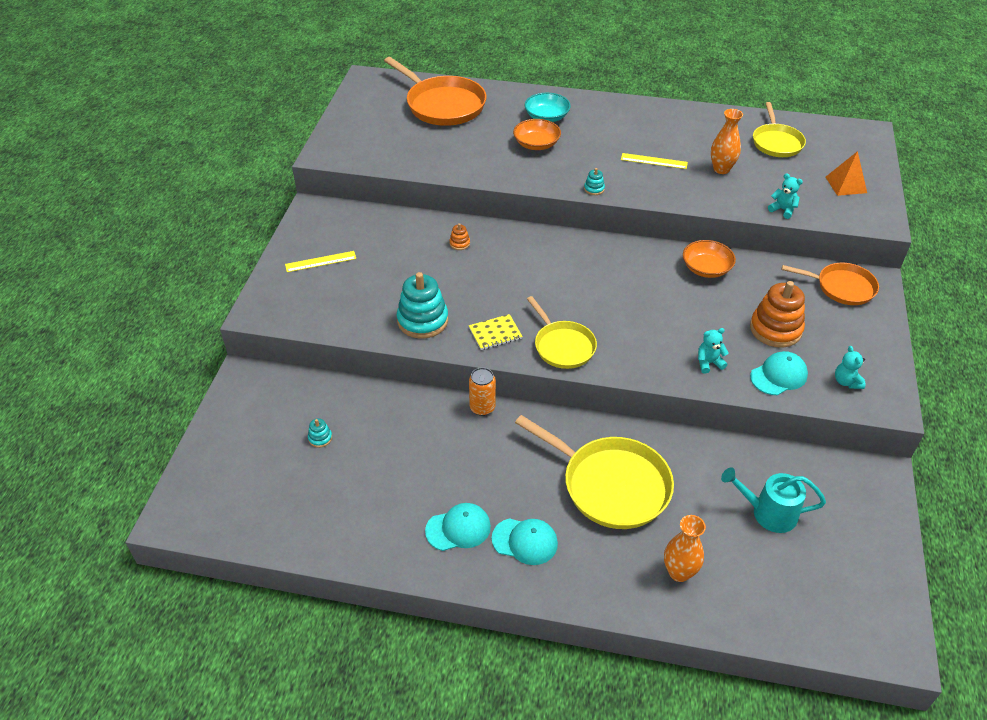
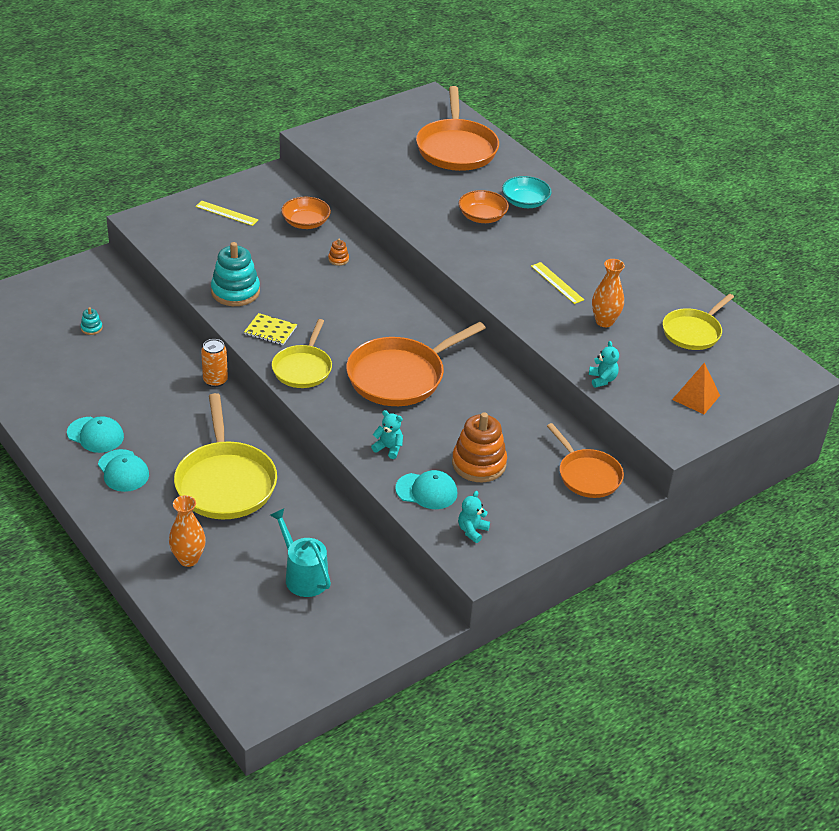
camera: 40 degrees right, 5 degrees down
turquoise stacking toy [584,168,605,195] -> none
orange bowl [683,240,736,278] -> orange bowl moved to [281,197,331,229]
none -> orange pan [346,322,486,406]

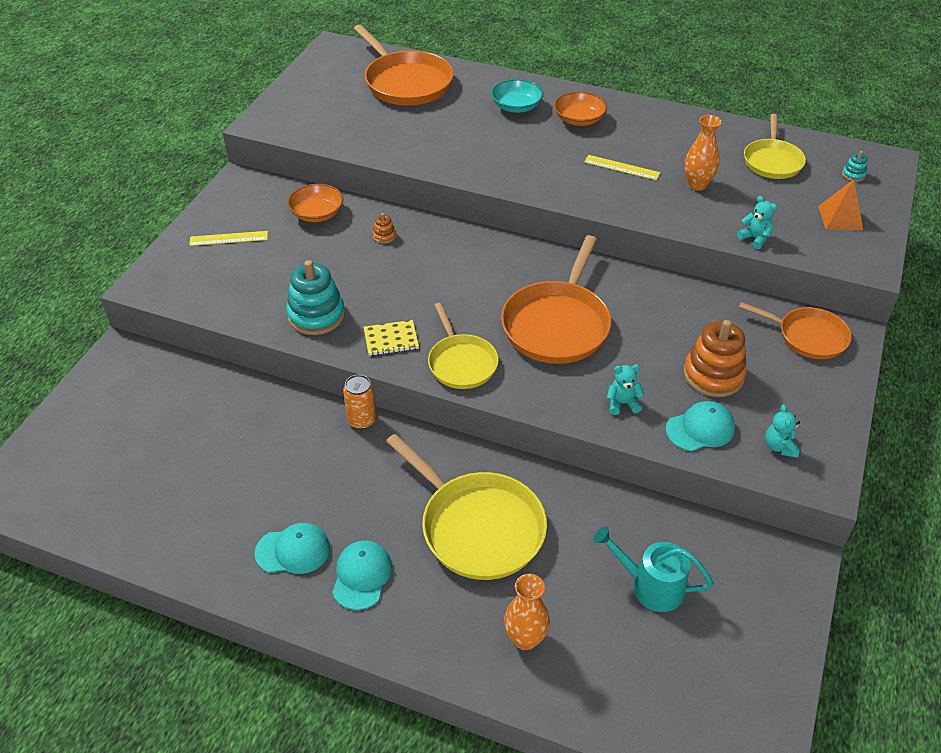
camera: 30 degrees left, 5 degrees up
turquoise stacking toy [81,307,103,335] -> turquoise stacking toy moved to [842,151,867,182]
turquoise cap [98,449,149,492] -> turquoise cap turned 105 degrees counterclockwise [332,540,392,610]
orange bowl [459,190,509,223] -> orange bowl moved to [554,92,607,126]

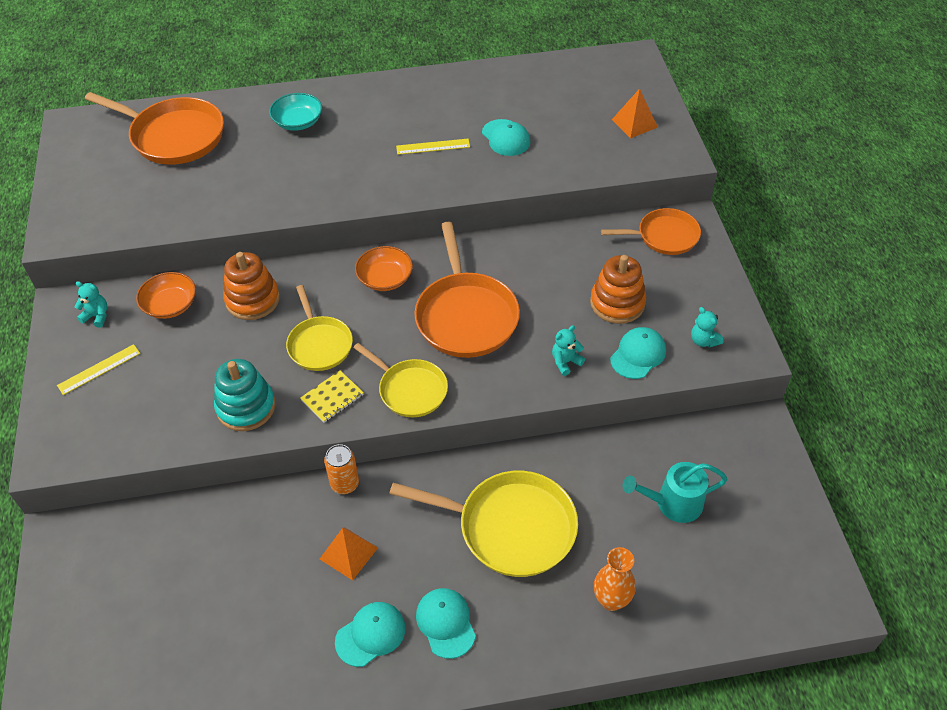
camera: 30 degrees left, 5 degrees up
orange stacking toy [373,213,396,243] -> orange stacking toy [223,252,280,320], size x2.28
orange bowl [554,92,607,126] -> orange bowl moved to [355,246,413,291]
orange vase [685,115,722,191] -> turquoise cap [482,119,530,156]
turquoise teddy bear [737,196,777,249] -> turquoise teddy bear moved to [75,281,107,328]
yellow pan [744,114,806,179] -> yellow pan moved to [286,285,353,371]
turquoise stacking toy [842,151,867,182] -> none
none -> orange pyramid [320,528,378,580]

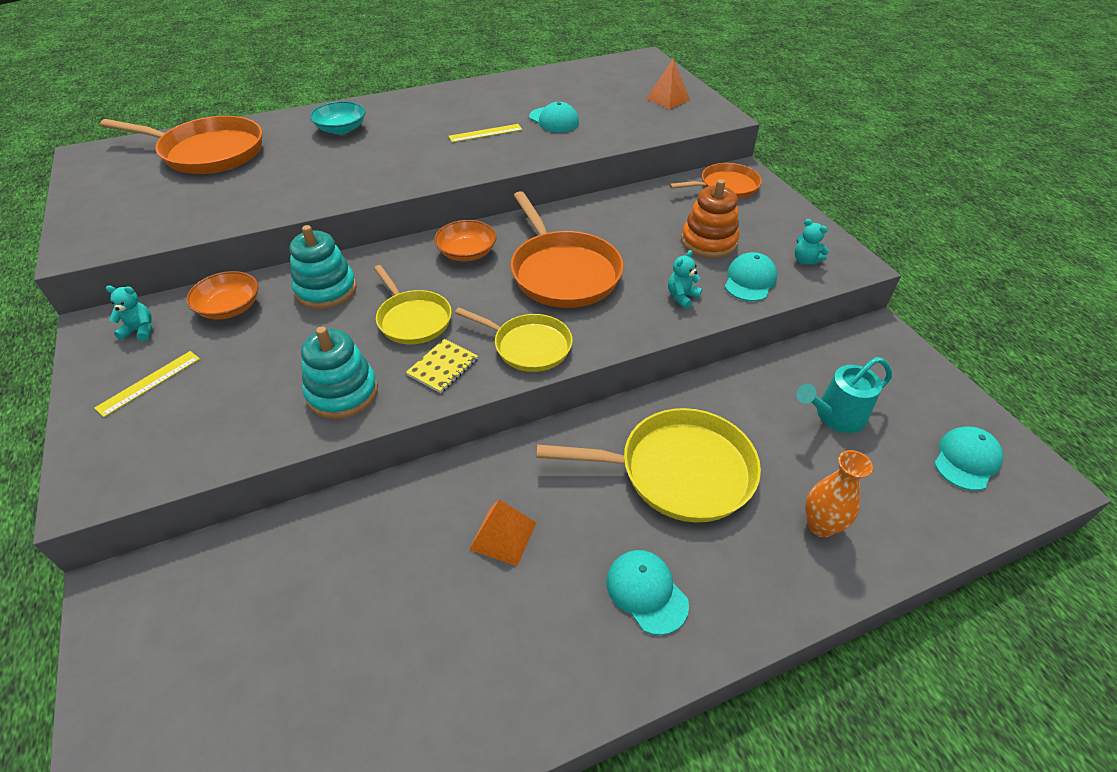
camera: 15 degrees left, 5 degrees down
orange stacking toy [223,252,280,320] -> turquoise stacking toy [290,225,357,309]
orange can [324,444,359,494] -> none
turquoise cap [335,602,405,667] -> turquoise cap moved to [934,427,1003,490]

